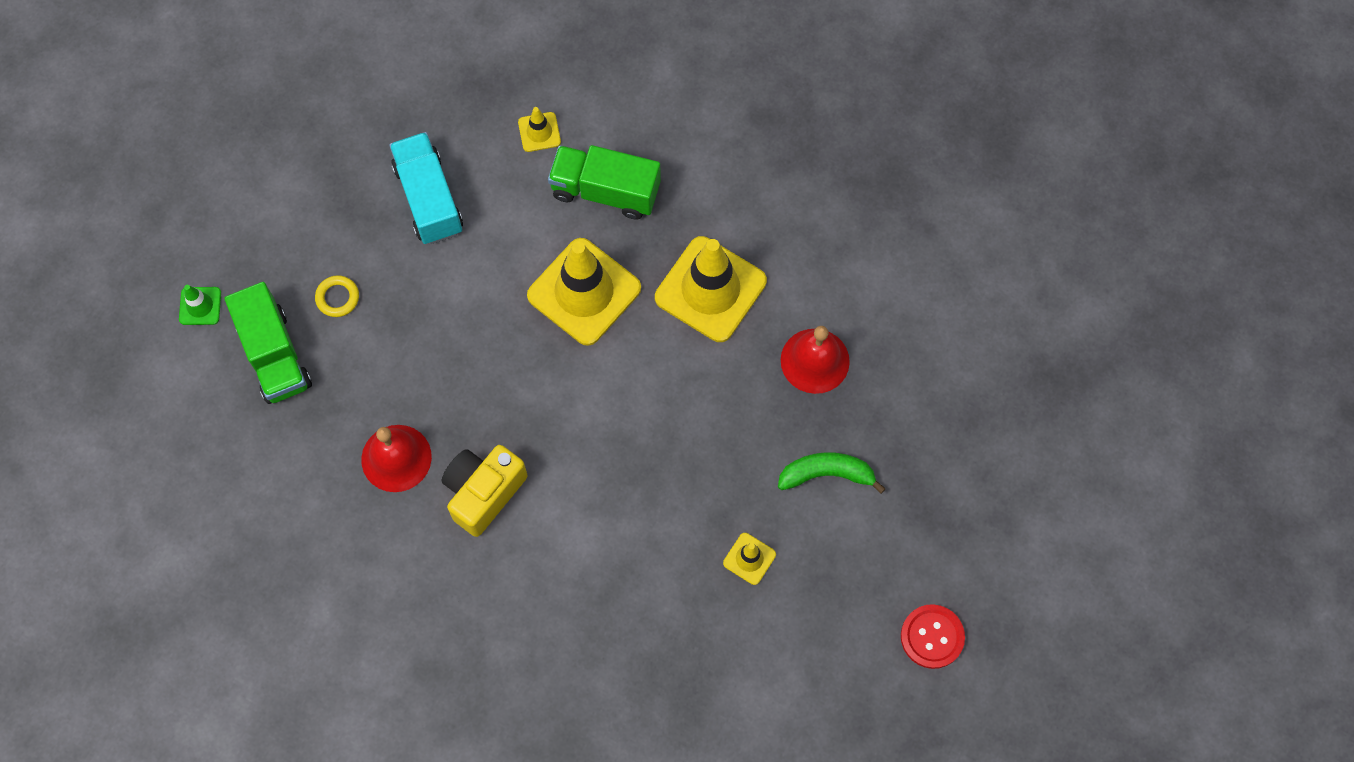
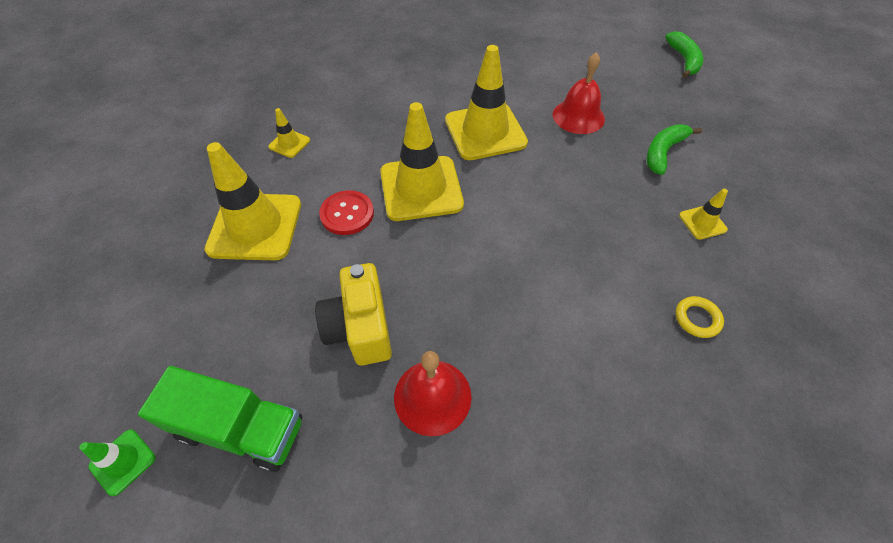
camera: 50 degrees left, 15 degrees down
yellow ring [315,275,359,317] -> yellow ring moved to [675,296,724,338]
turquoise truck [389,132,463,244] -> yellow traffic cone [204,142,301,261]
yellow camera [442,445,528,537] -> yellow camera moved to [315,263,392,366]
green truck [548,145,661,220] -> none
red button [901,604,965,669] -> red button moved to [319,190,374,235]
none -> green banana [665,31,703,78]

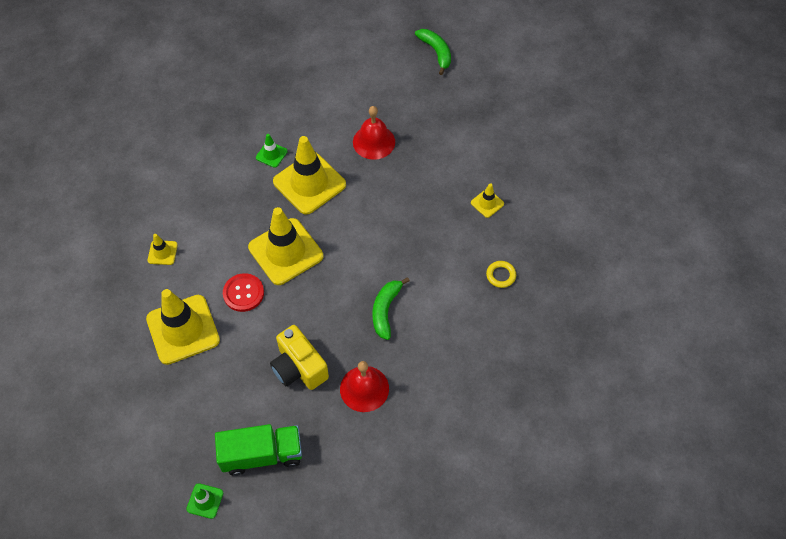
camera: 25 degrees left, 5 degrees up
green banana [647,124,702,175] -> green banana moved to [373,277,410,340]
none -> green traffic cone [256,134,287,168]

